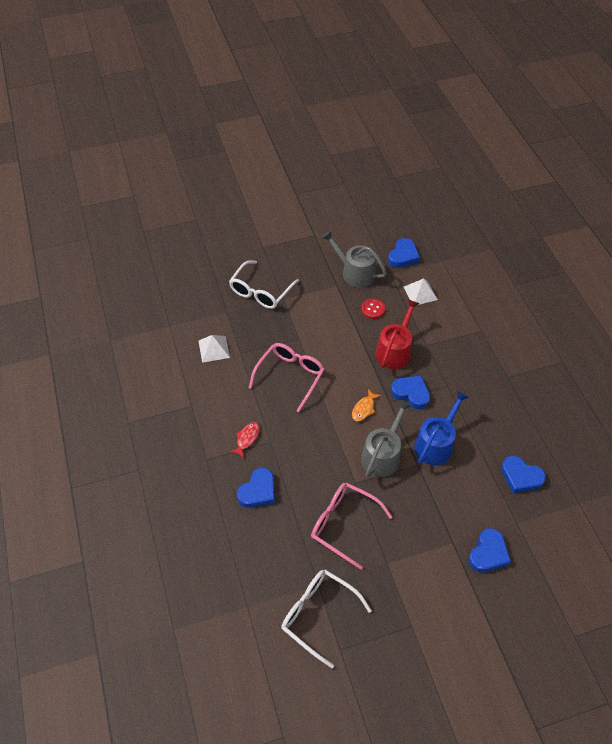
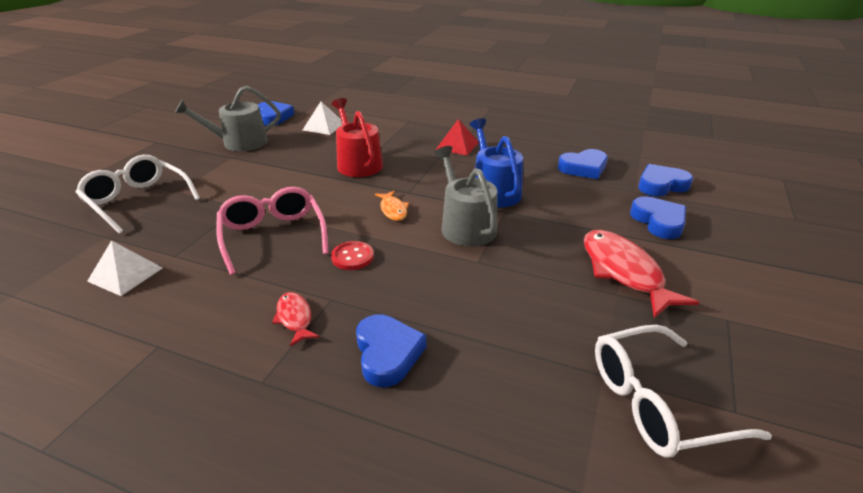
camera: 50 degrees left, 20 degrees down
white glasses [229,260,299,309] -> white glasses turned 150 degrees clockwise [76,155,200,234]
pink glasses [311,482,392,570] -> none
red button [361,299,385,319] -> red button moved to [331,241,374,270]
blue heart [391,376,430,409] -> blue heart moved to [638,164,693,196]
none -> red pyramid [435,119,479,156]
none -> red fish [583,230,699,318]

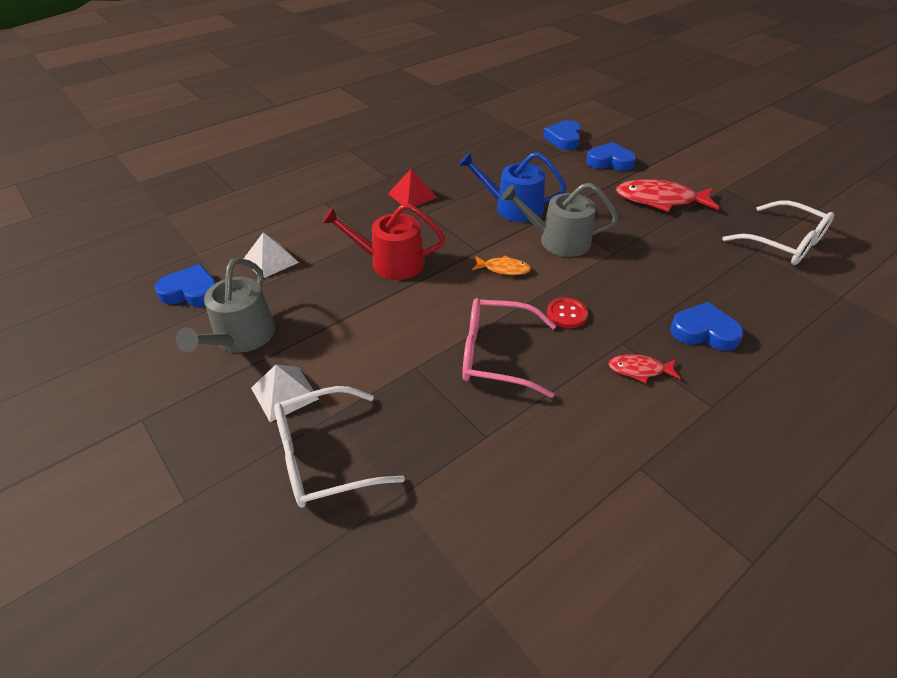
camera: 60 degrees left, 10 degrees up
white pyramid [87,240,163,296] -> white pyramid moved to [251,364,319,422]
blue heart [558,149,608,179] -> none
white glasses [595,325,772,458] -> white glasses turned 60 degrees counterclockwise [723,200,834,265]

